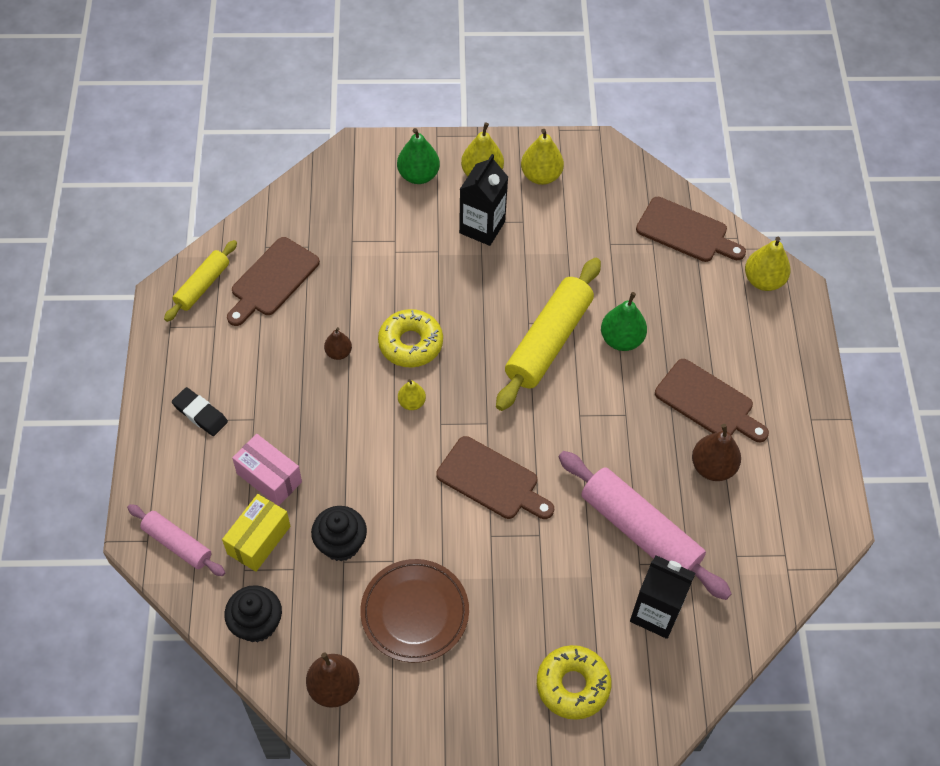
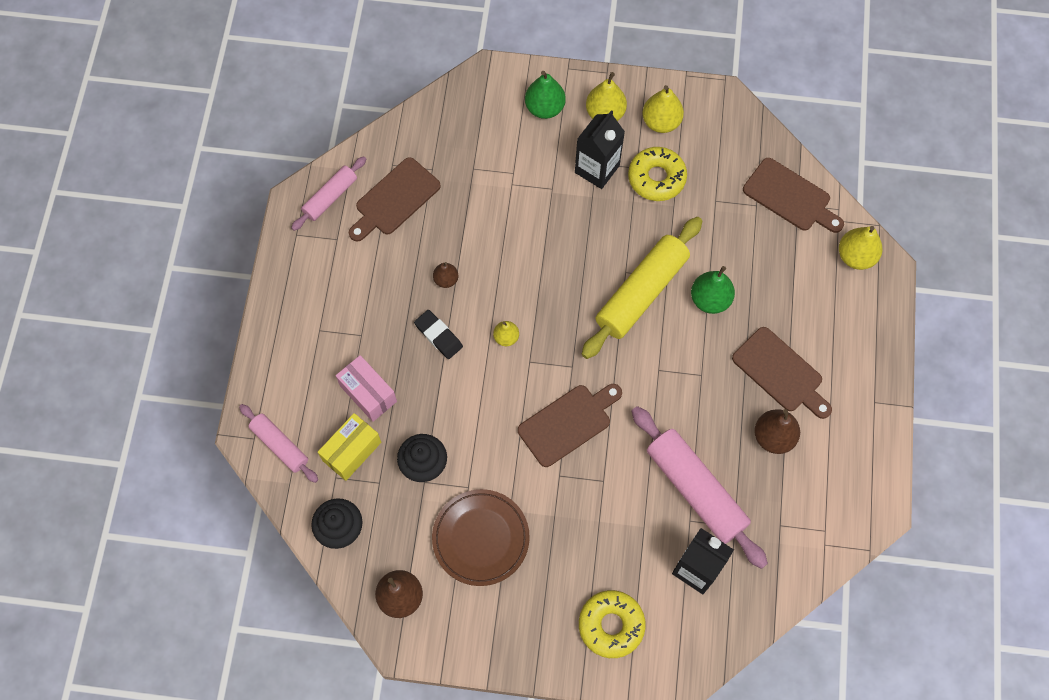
camera: 10 degrees right, 10 degrees up
yellow rolling pin [164,240,237,322] -> pink rolling pin [291,156,366,231]
black eraser [172,387,228,436] -> black eraser moved to [414,310,463,359]
yellow donut [378,309,443,368] -> yellow donut moved to [628,147,687,201]
brown cutting board [436,436,554,519] -> brown cutting board turned 75 degrees counterclockwise [518,384,622,467]

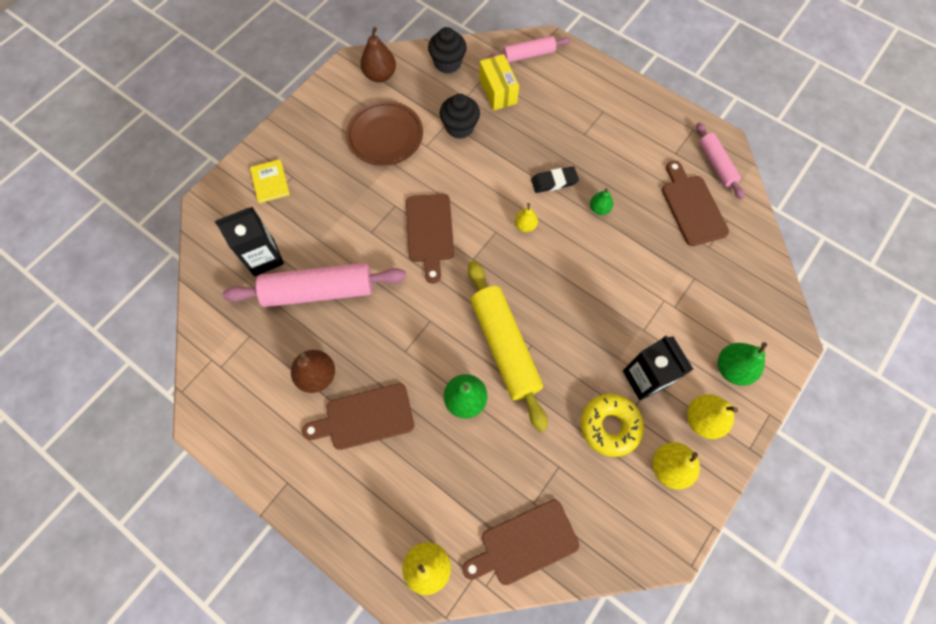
camera: 120 degrees right, 0 degrees up
pink box [336,355,397,422] -> none
brown pear [433,262,458,288] -> green pear [590,188,613,215]
yellow donut [579,590,646,658] -> yellow book [250,159,290,203]

